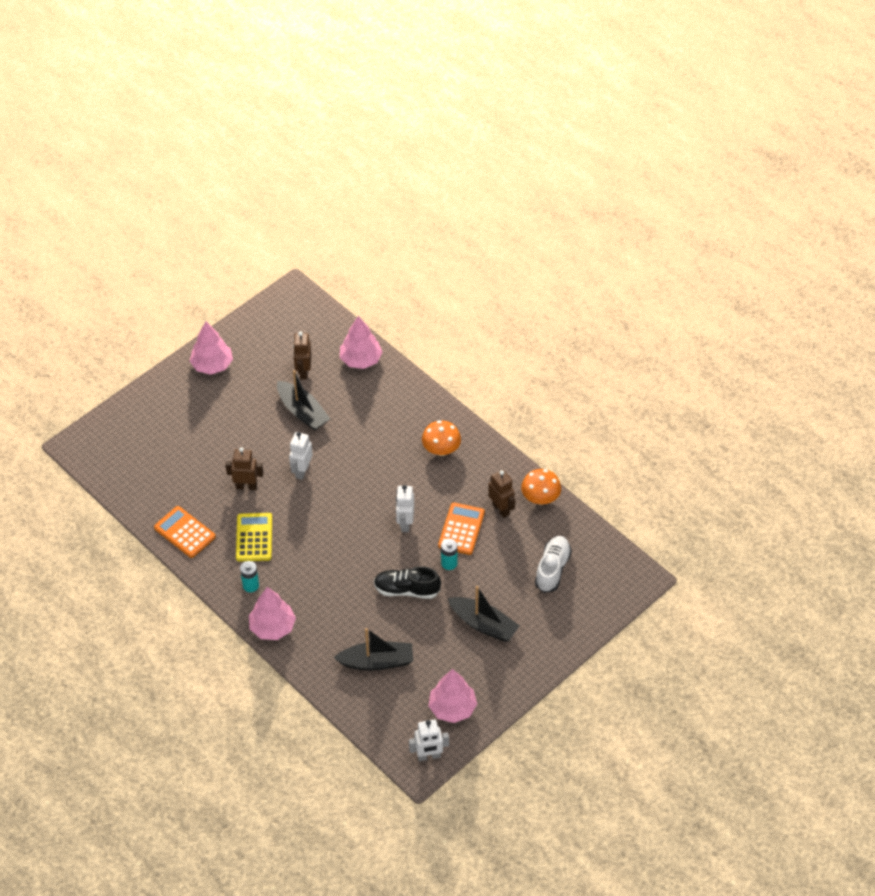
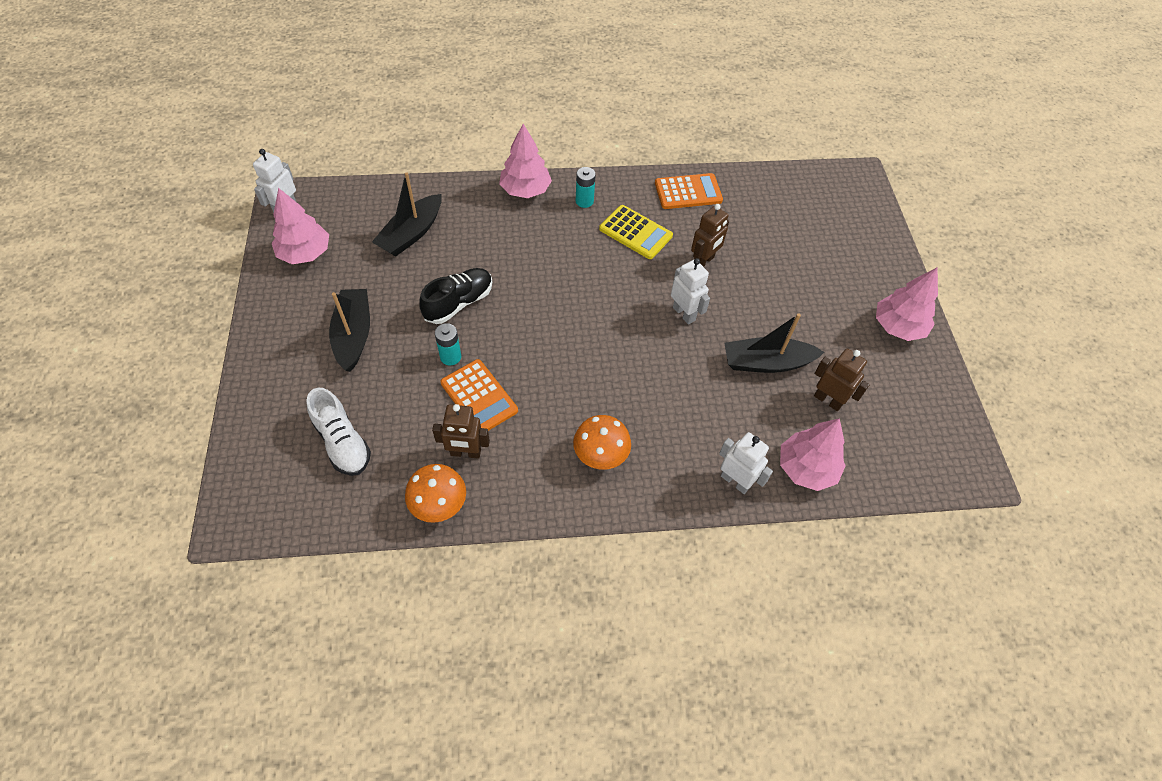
camera: 125 degrees right, 5 degrees up
white robot [396,485,414,532] -> white robot moved to [719,432,773,494]
black boat [448,586,520,642] -> black boat turned 105 degrees clockwise [329,289,370,372]

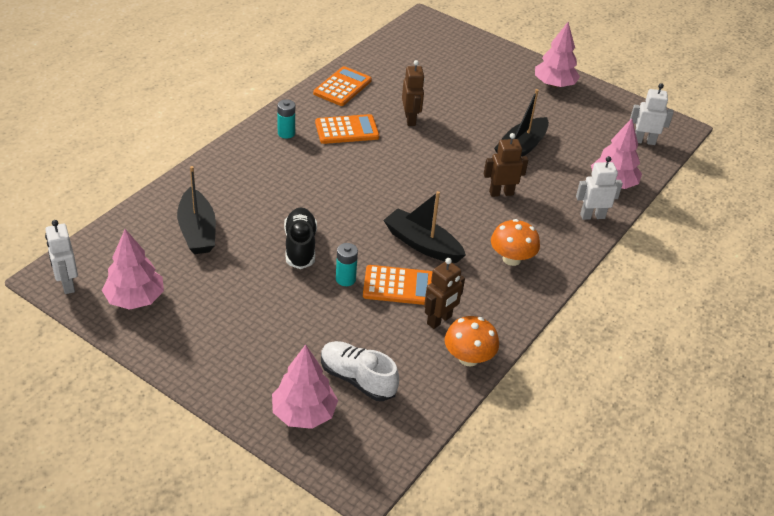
camera: 50 degrees left, 15 degrees down
white shoe [306,388,371,476] -> white shoe turned 150 degrees counterclockwise [321,341,399,401]
black boat [329,289,370,372] -> black boat moved to [383,191,466,263]
pink tree [499,124,552,198] -> pink tree moved to [272,345,338,429]
yellow calculator [599,205,673,259] -> orange calculator [315,114,379,144]
white robot [671,258,710,324] -> white robot moved to [630,83,674,145]
brown robot [814,349,869,411] -> brown robot moved to [484,133,528,197]

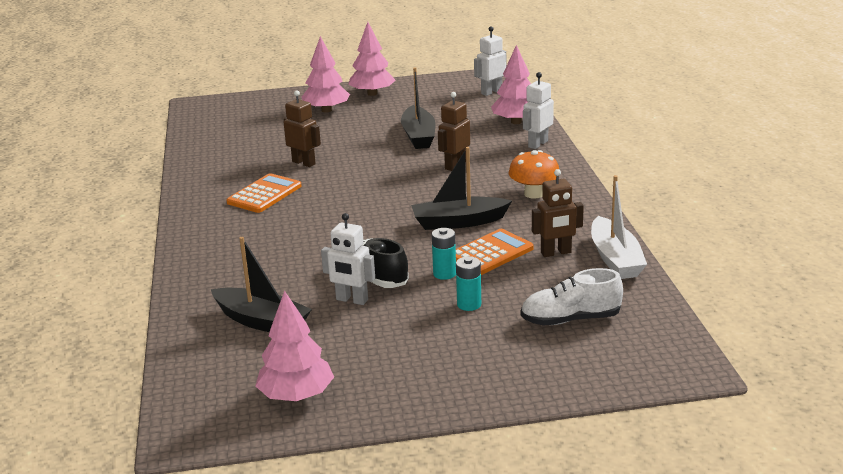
camera: 40 degrees left, 15 degrees down
white robot [45,220,78,294] -> white robot moved to [321,213,375,305]
pink tree [272,345,338,429] -> pink tree moved to [302,36,350,113]
turquoise battery [277,99,295,139] -> turquoise battery moved to [456,256,481,311]
orange calculator [313,66,372,106] -> none
brown robot [424,258,465,329] -> brown robot turned 75 degrees clockwise [532,169,584,257]
orange mushroom [445,316,499,366] -> white boat [591,175,647,279]

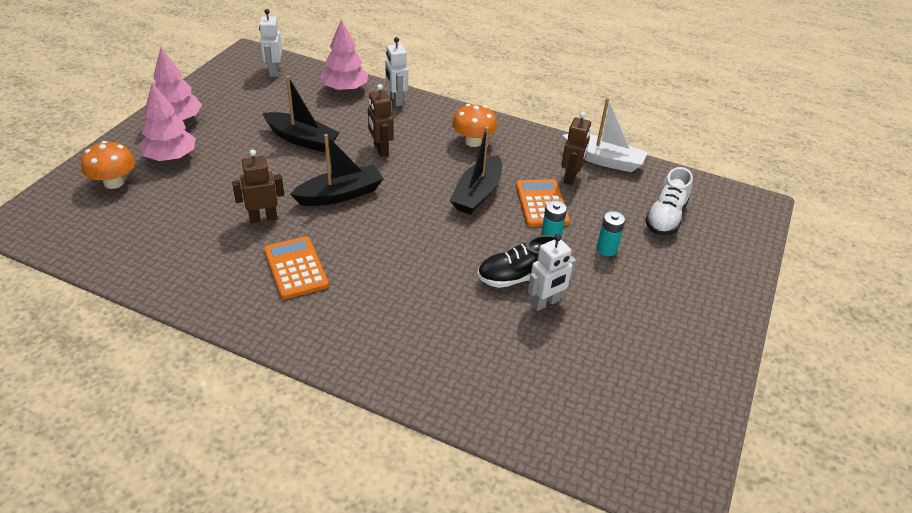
camera: 60 degrees left, 15 degrees up
black boat [211,237,312,332] -> black boat moved to [290,134,384,206]
pink tree [255,291,334,401] -> none
none -> orange mushroom [81,141,135,189]

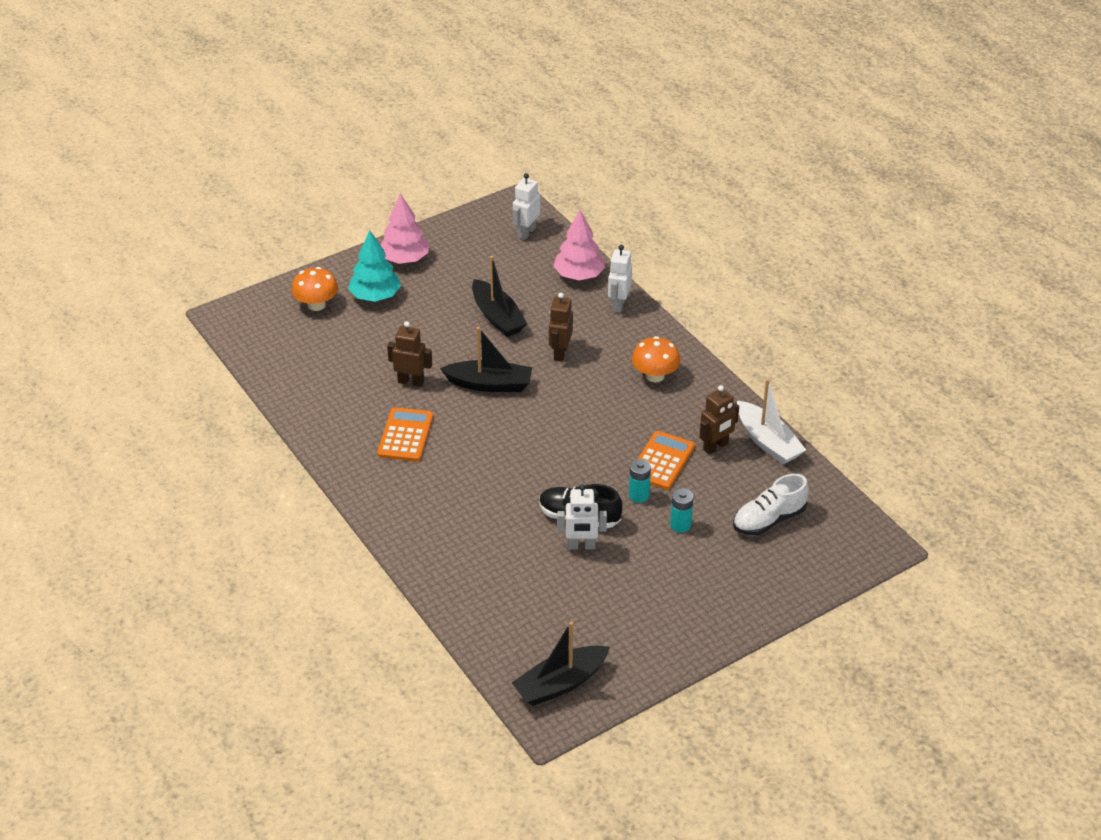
camera: 35 degrees right, 0 degrees up
pink tree [139,83,196,161] -> turquoise tree [348,230,401,302]
black boat [450,127,502,215] -> black boat moved to [512,621,610,706]

